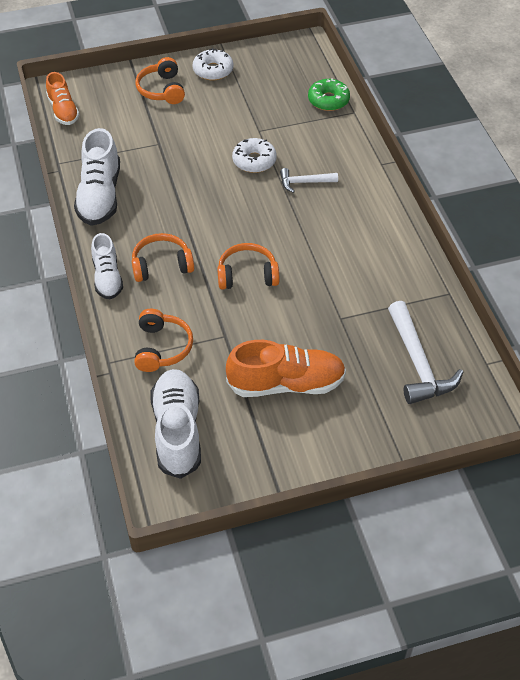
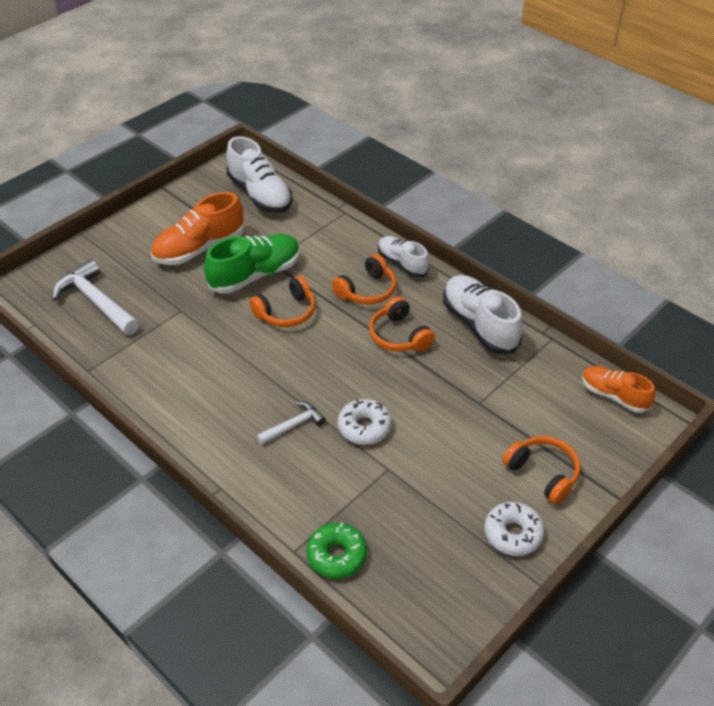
camera: 150 degrees right, 5 degrees down
orange headphones [134,309,193,372] -> orange headphones moved to [369,296,435,352]
none -> green shoe [204,234,300,294]

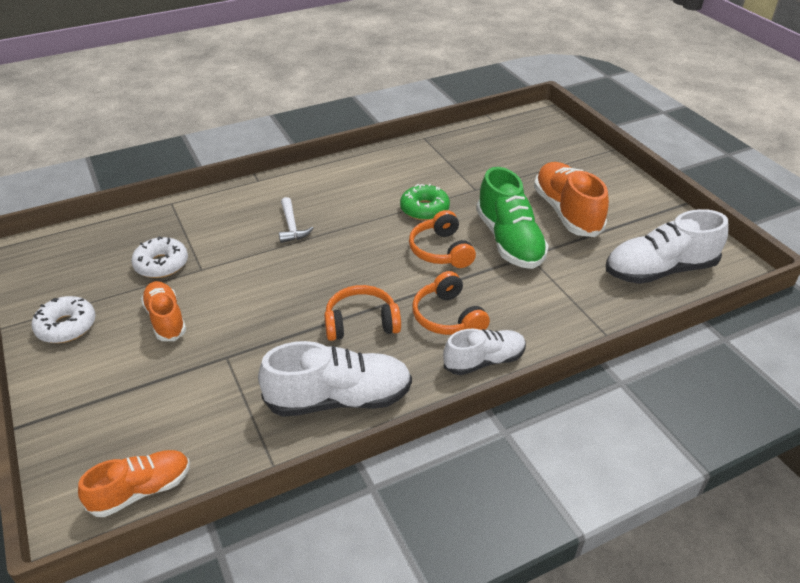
camera: 110 degrees right, 5 degrees down
white hammer [52,259,139,335] -> none
green donut [307,523,367,579] -> green donut moved to [400,184,450,221]
white donut [338,399,392,445] -> white donut moved to [131,237,188,278]
orange headphones [502,436,580,504] -> none
none -> orange shoe [141,281,186,341]

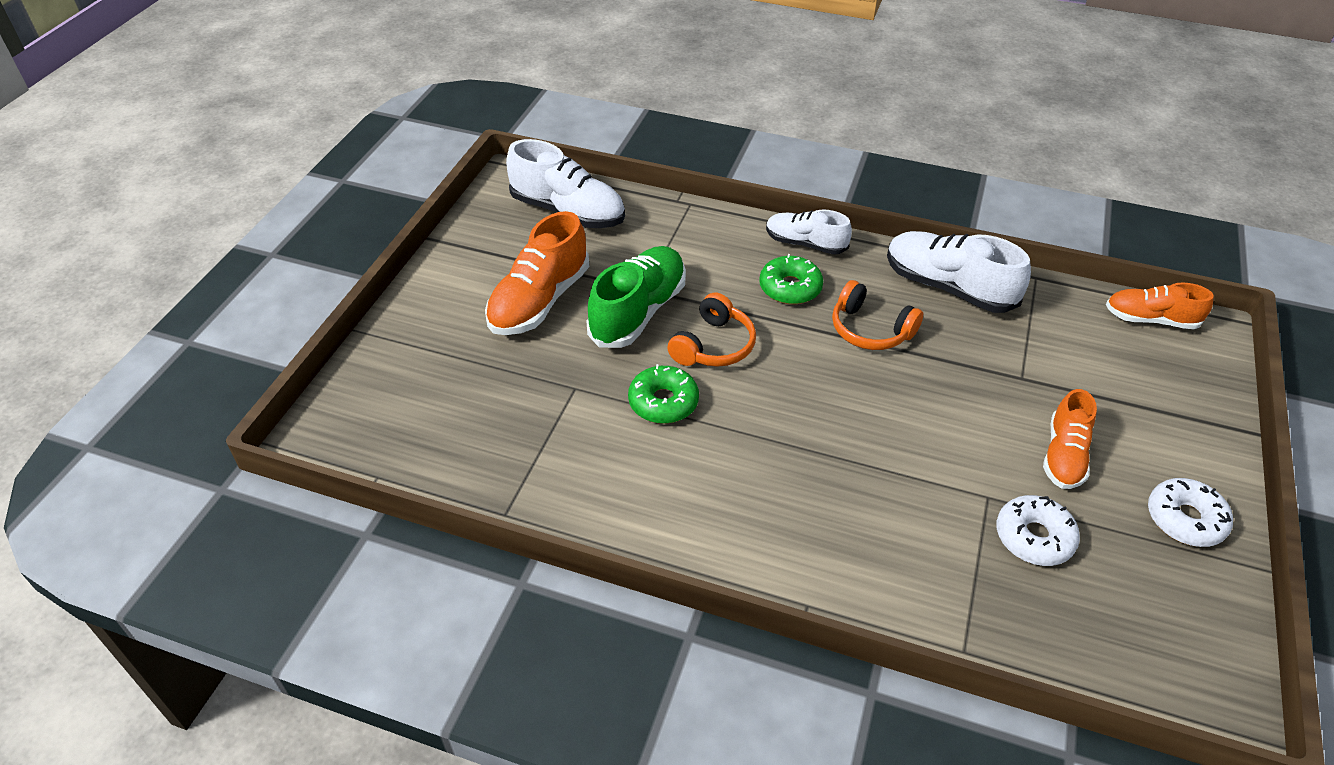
camera: 135 degrees left, 5 degrees up
white hammer [279,197,314,243] -> none
orange headphones [412,271,490,335] -> green donut [759,254,823,304]

